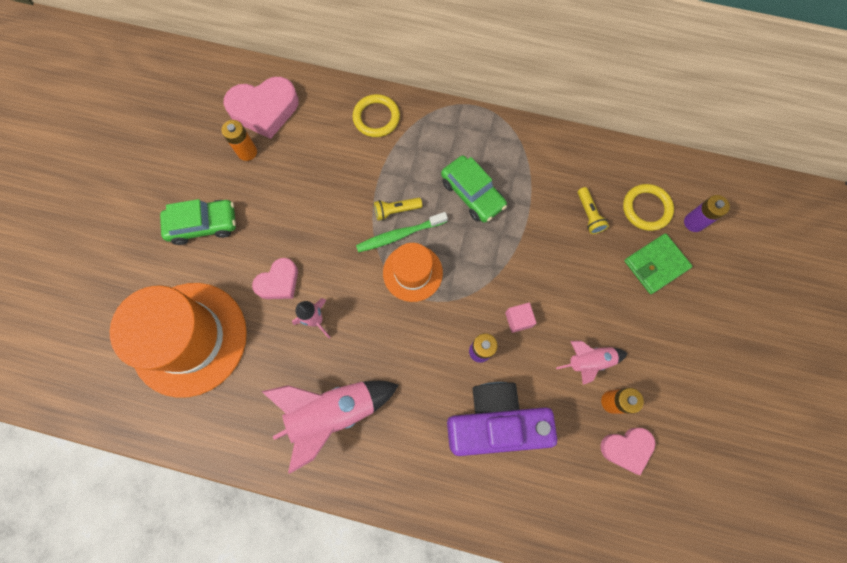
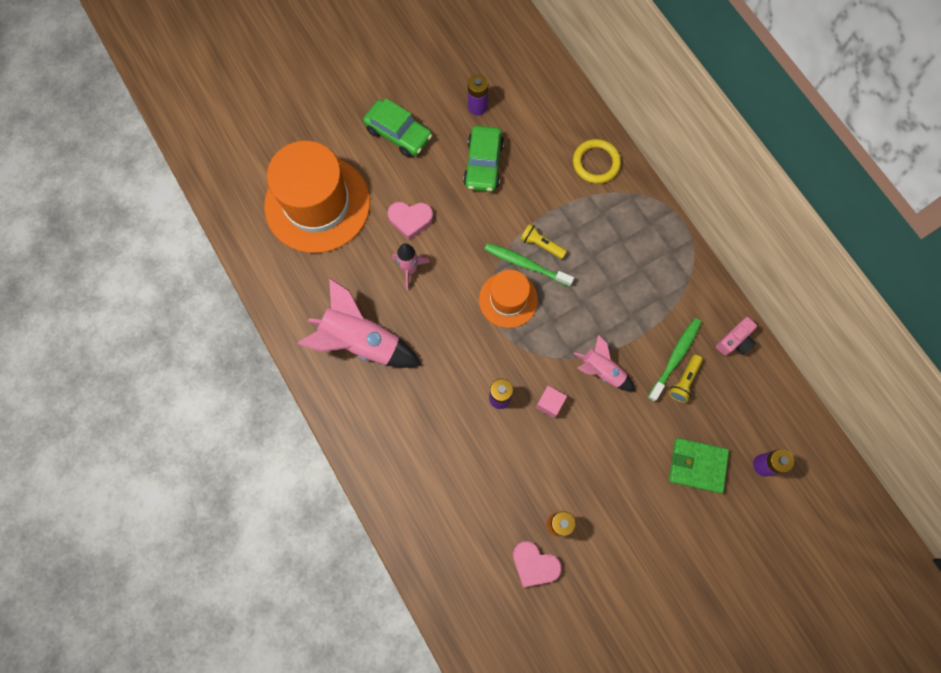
camera: 45 degrees right, 0 degrees up
orange battery [221,120,257,161] -> purple battery [468,74,488,115]
pink heart [224,77,299,139] -> none
green car [441,155,507,223] -> green car moved to [463,126,504,192]
purple camera [447,382,557,456] -> none
pink rocket [556,341,627,385] -> pink rocket moved to [574,334,635,391]
yellow ring [623,184,674,231] -> none
none -> green toothbrush [648,318,702,402]
none -> pink camera [716,317,757,356]

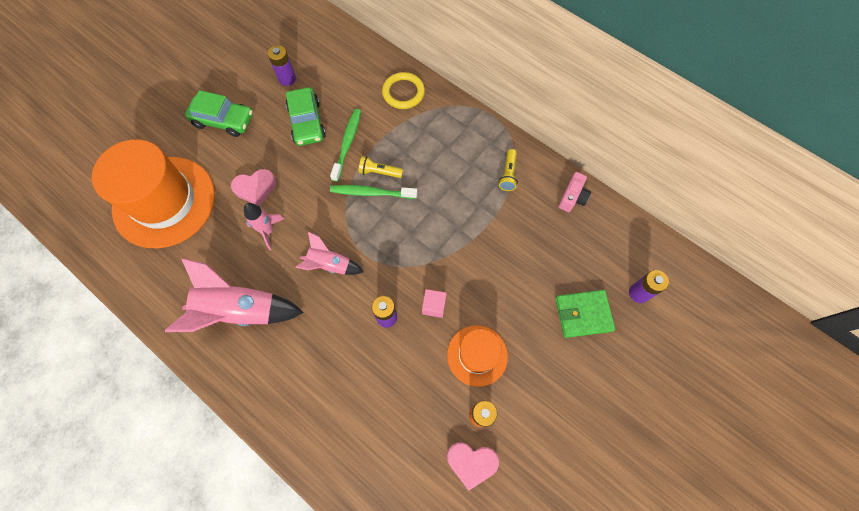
camera: 20 degrees left, 5 degrees down
orange hat [479,270,538,328] -> orange hat moved to [447,325,508,387]
pink rocket [574,334,635,391] -> pink rocket moved to [295,231,364,275]
green toothbrush [648,318,702,402] -> green toothbrush moved to [330,109,361,182]
yellow flashlight [669,355,703,403] -> yellow flashlight moved to [499,149,518,191]

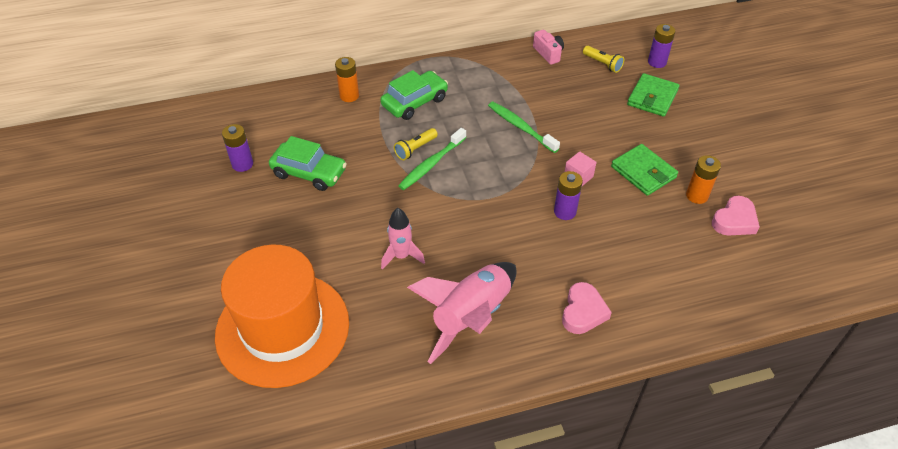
camera: 55 degrees left, 20 degrees down
green car [185,90,253,137] -> green car moved to [380,70,448,120]
pink heart [231,169,276,206] -> pink heart moved to [562,282,612,334]
pink rocket [295,231,364,275] -> none
green toothbrush [330,109,361,182] -> green toothbrush moved to [488,102,560,153]
yellow ring [382,72,425,109] -> orange battery [335,57,359,102]
orange hat [447,325,508,387] -> green wallet [611,144,678,196]
yellow flashlight [499,149,518,191] -> yellow flashlight moved to [583,46,624,73]

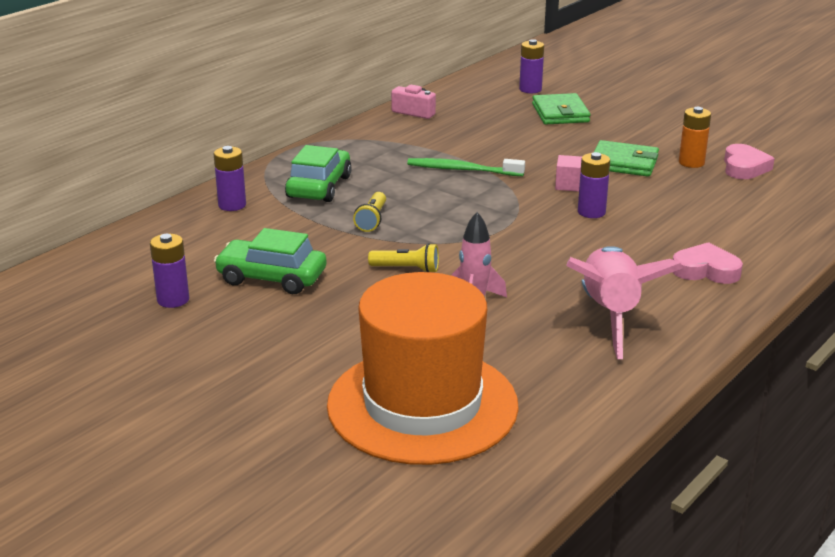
camera: 35 degrees left, 20 degrees down
green car [269,136,347,191] -> green car turned 150 degrees counterclockwise [214,228,326,294]
orange battery [335,57,359,102] -> purple battery [214,146,246,211]
green toothbrush [398,128,466,190] -> none
pink heart [562,282,612,334] -> pink heart turned 60 degrees counterclockwise [672,242,743,284]
yellow flashlight [583,46,624,73] -> yellow flashlight moved to [368,243,439,272]

